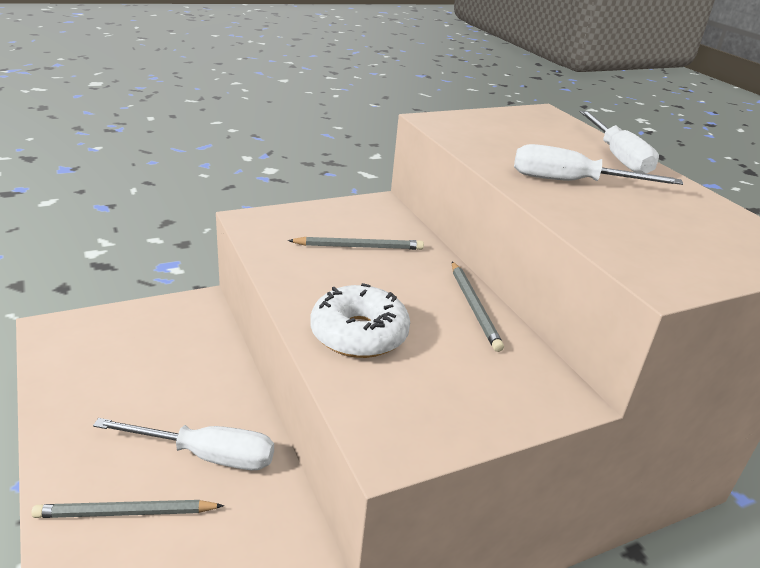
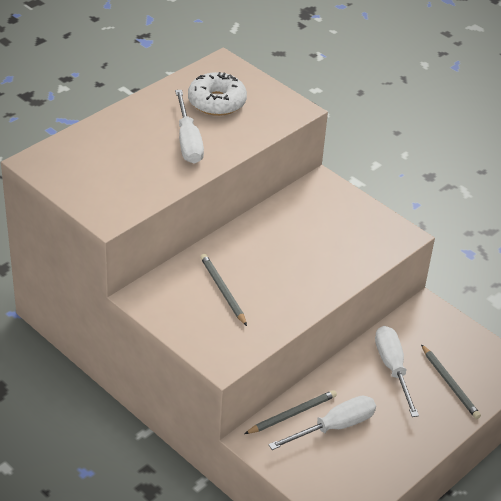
camera: 110 degrees left, 10 degrees up
white donut [311,283,410,358] -> white donut moved to [188,72,247,116]
grey pencil [452,261,504,352] -> grey pencil moved to [245,390,337,434]
white screwdriver [580,111,659,174] -> white screwdriver moved to [268,395,376,450]

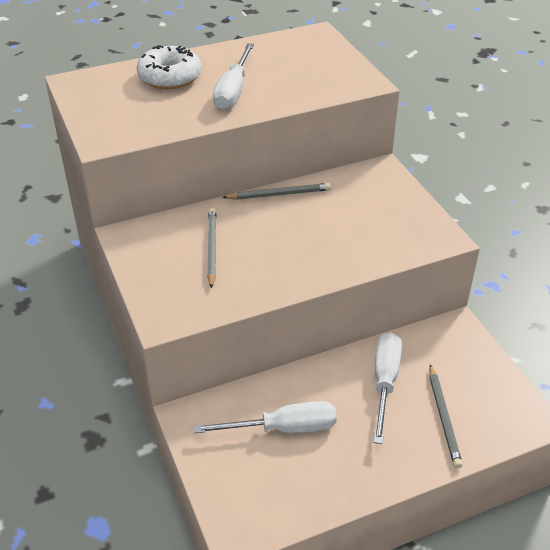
camera: 25 degrees right, 0 degrees up
white donut [188,72,247,116] -> white donut moved to [136,45,201,89]
grey pencil [245,390,337,434] -> grey pencil moved to [222,183,331,200]

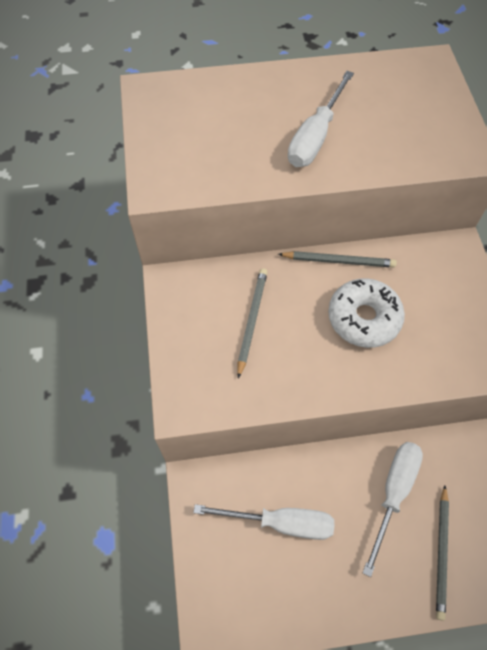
camera: 15 degrees right, 20 degrees up
white donut [136,45,201,89] -> white donut moved to [328,278,405,348]

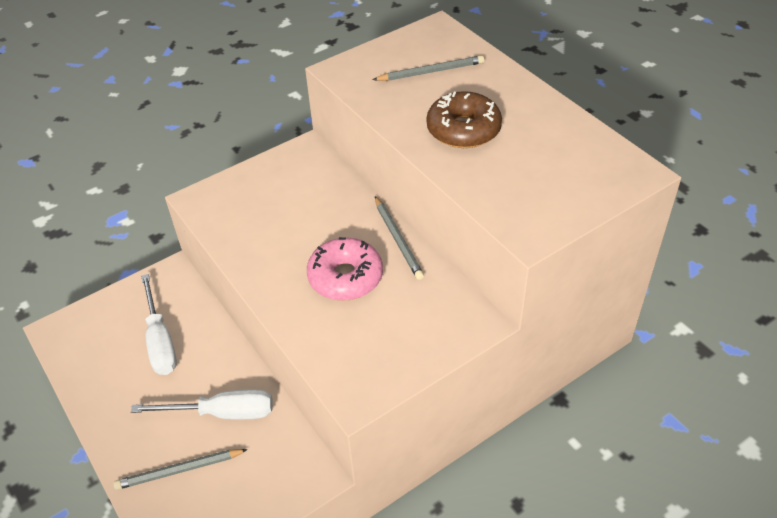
camera: 65 degrees right, 15 degrees down
grey pencil [237,268,268,379] -> grey pencil moved to [372,55,484,81]
white screwdriver [288,71,354,167] -> brown donut [427,91,502,148]
white donut [328,278,405,348] -> pink donut [307,237,383,301]

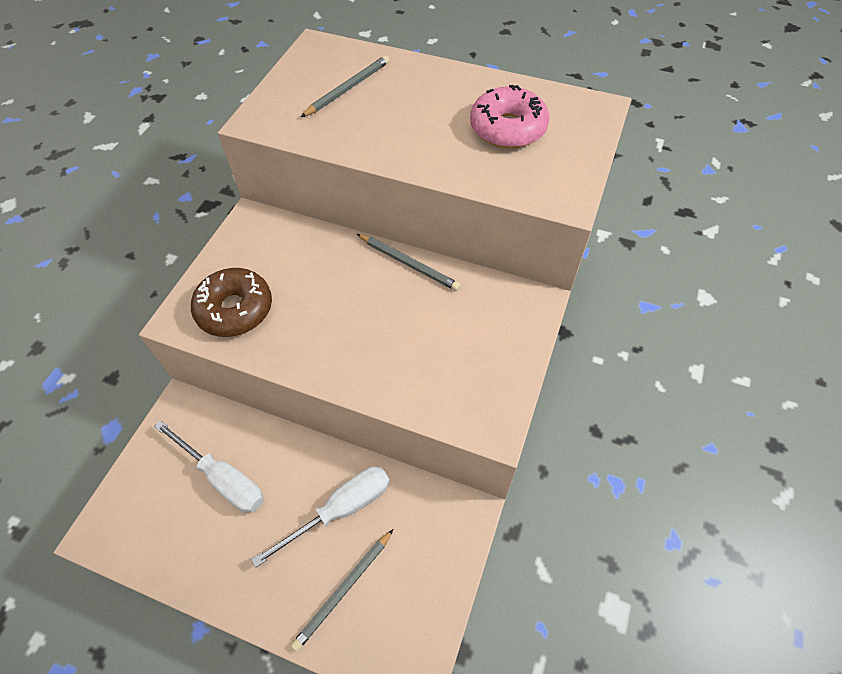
camera: 35 degrees left, 10 degrees up
pink donut [307,237,383,301] -> pink donut moved to [470,85,550,148]
brown donut [427,91,502,148] -> brown donut moved to [191,268,272,337]

